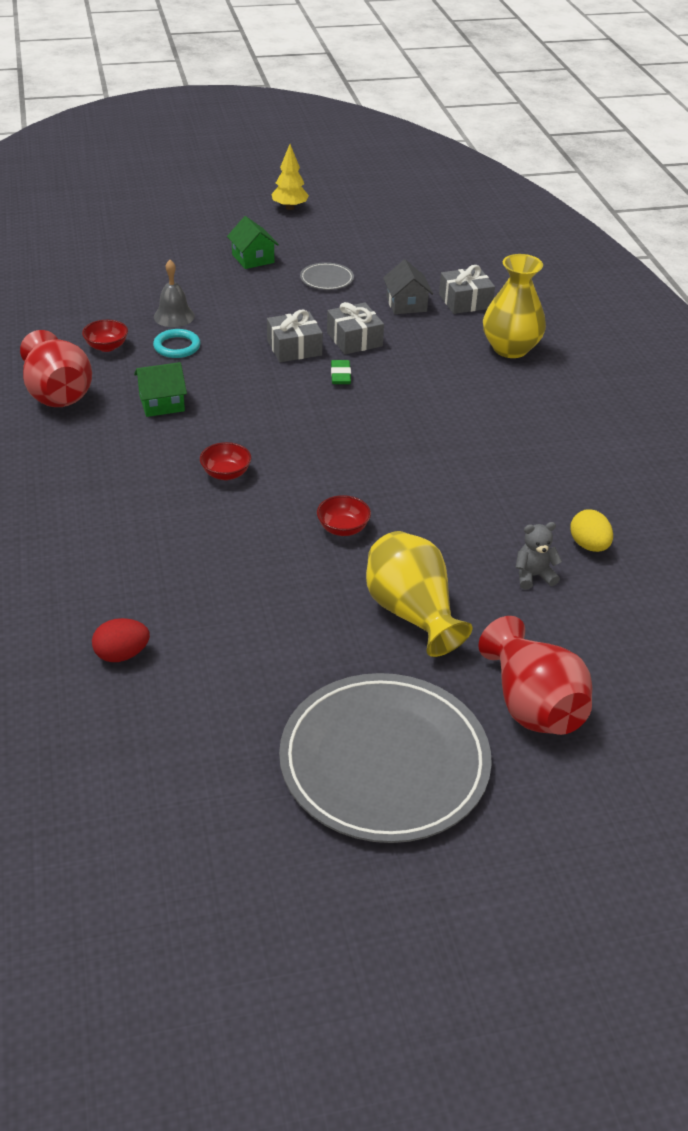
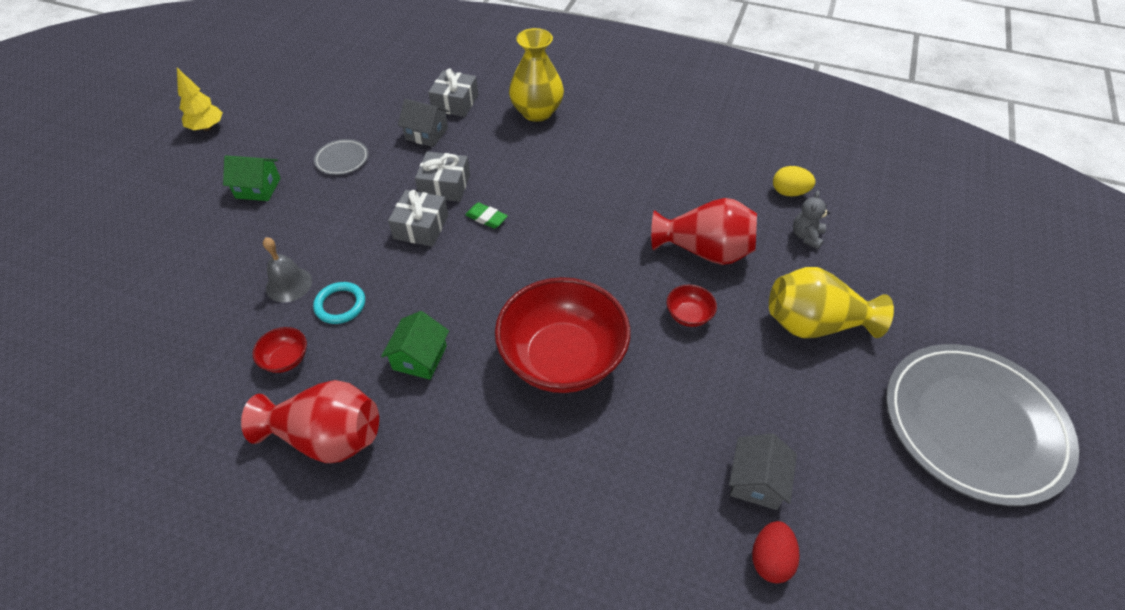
camera: 55 degrees left, 10 degrees up
red bowl [200,442,251,480] -> red bowl [495,277,630,393], size x2.49
red vase [479,616,592,735] -> red vase moved to [651,198,757,265]
none -> grey house [729,433,797,510]

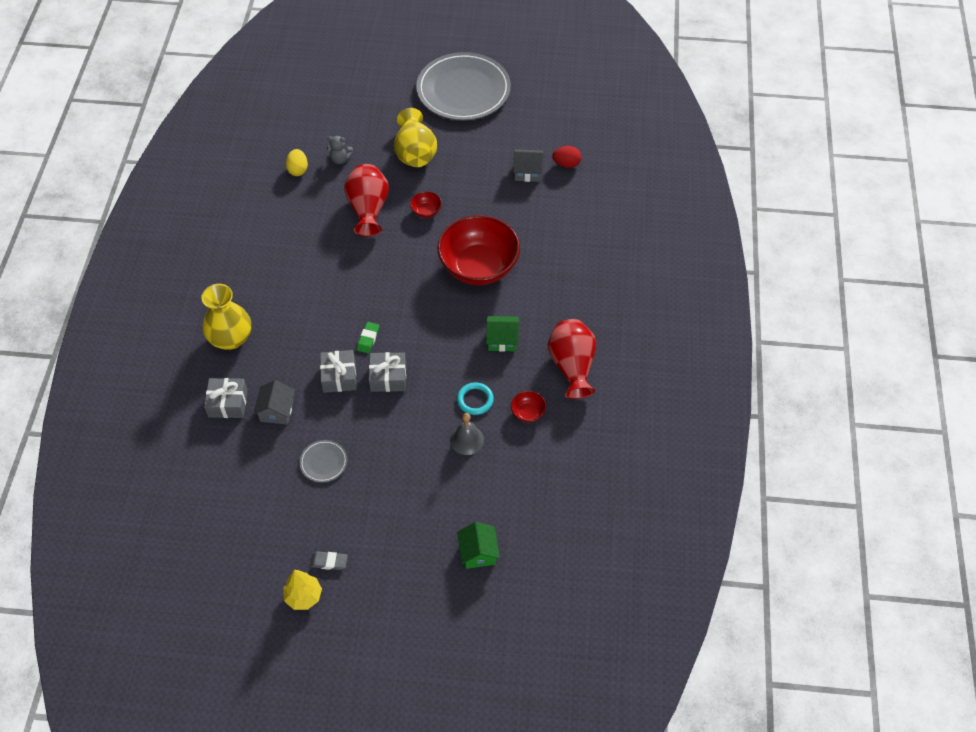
camera: 105 degrees left, 5 degrees up
green house [223,156,281,201] -> green house moved to [457,522,500,569]
none -> grey eraser [310,551,348,570]

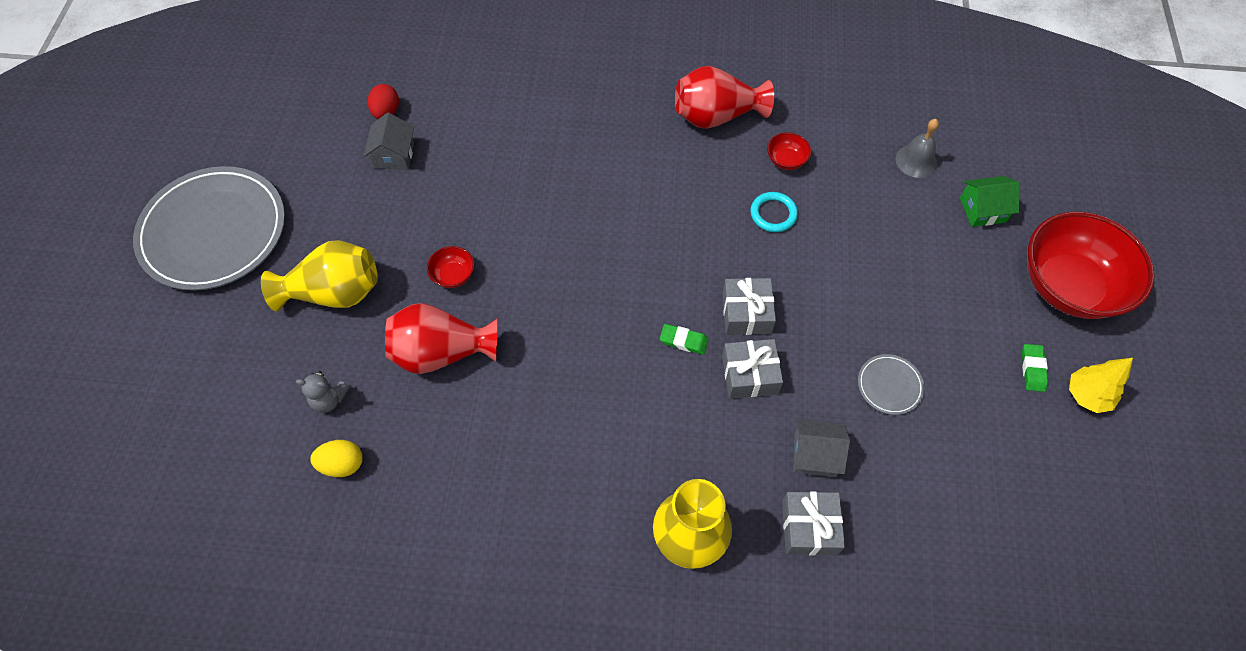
camera: 90 degrees left, 5 degrees up
grey eraser [310,551,348,570] -> green eraser [1022,344,1048,392]
grey teddy bear [327,136,353,164] -> grey teddy bear turned 90 degrees clockwise [296,371,350,413]
red bowl [437,215,520,285] -> red bowl moved to [1028,212,1154,319]
grey bell [450,413,484,455] -> grey bell moved to [895,119,939,178]
green house [486,316,519,352] -> none

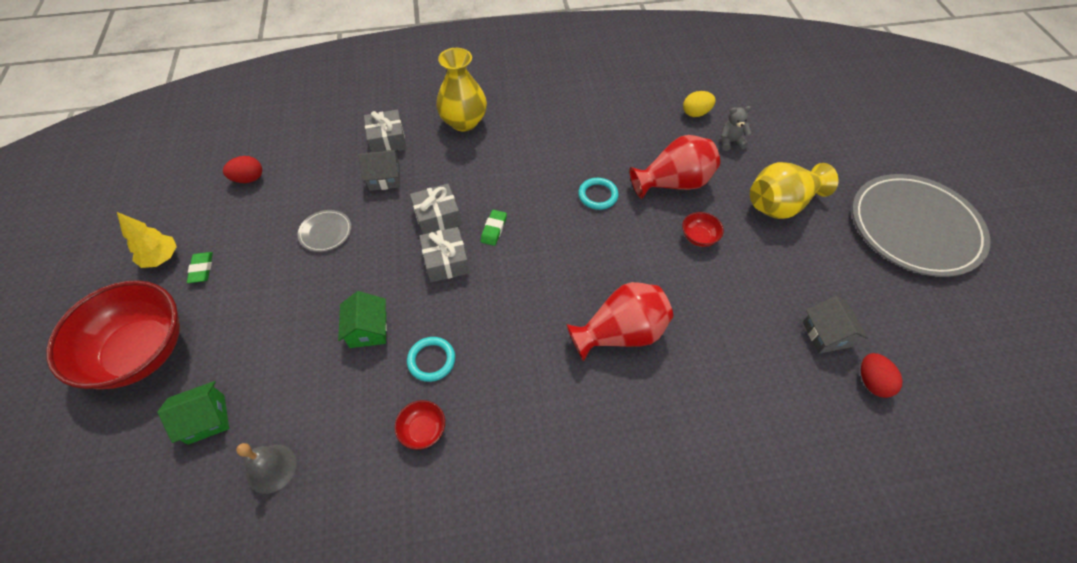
camera: 165 degrees right, 5 degrees down
green eraser [660,324,709,355] -> green eraser turned 75 degrees counterclockwise [480,210,507,246]
red vase [675,66,774,129] -> red vase moved to [566,282,673,361]
none -> red egg [223,156,262,183]
none -> green house [338,291,387,348]
none -> turquoise ring [578,178,619,210]

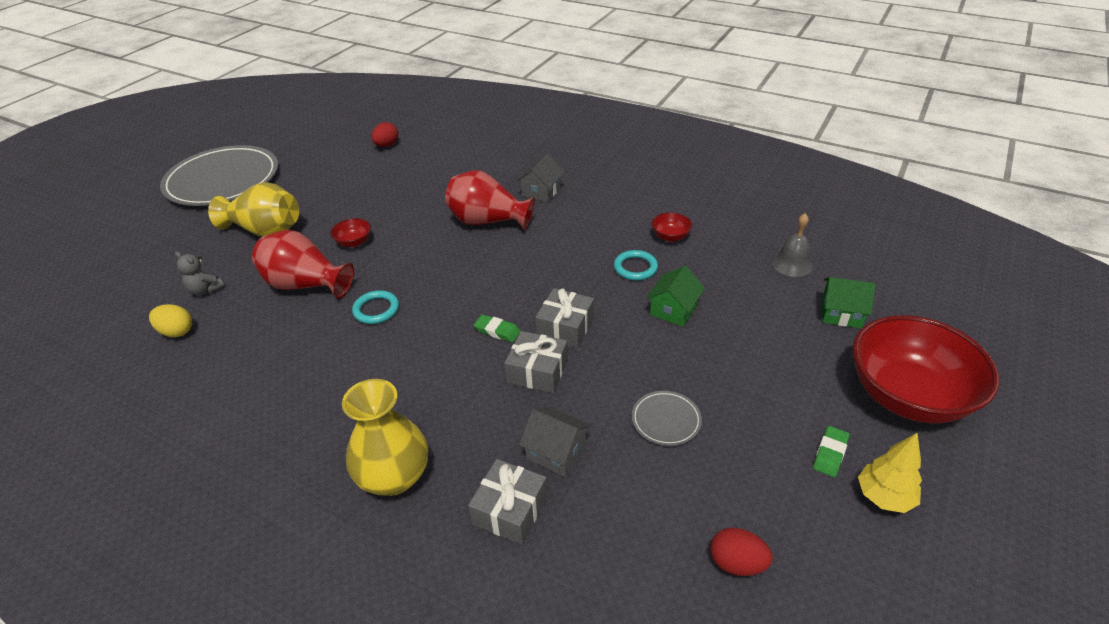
camera: 140 degrees left, 15 degrees down
green eraser [480,210,507,246] -> green eraser turned 60 degrees clockwise [474,314,520,342]
grey house [803,296,868,354] -> grey house moved to [517,154,565,202]

